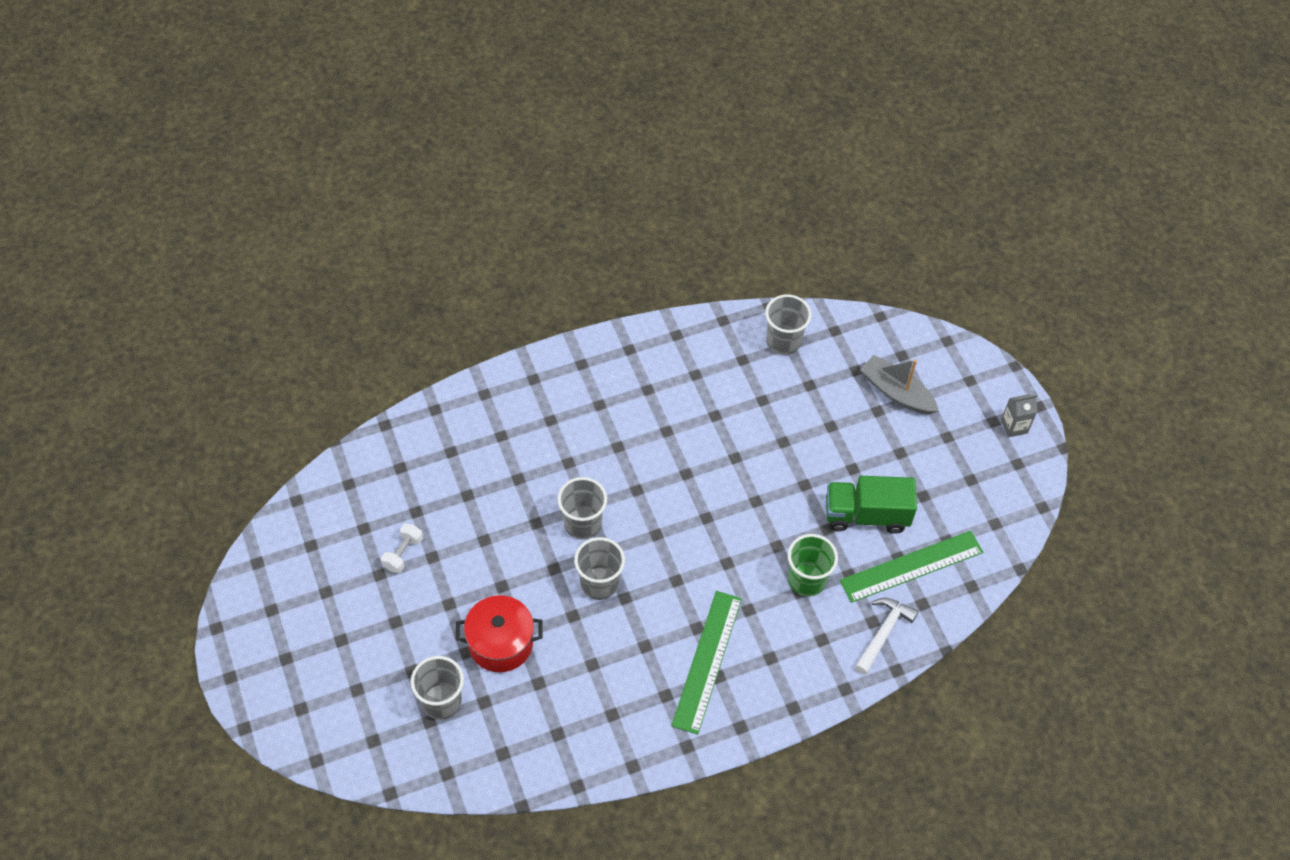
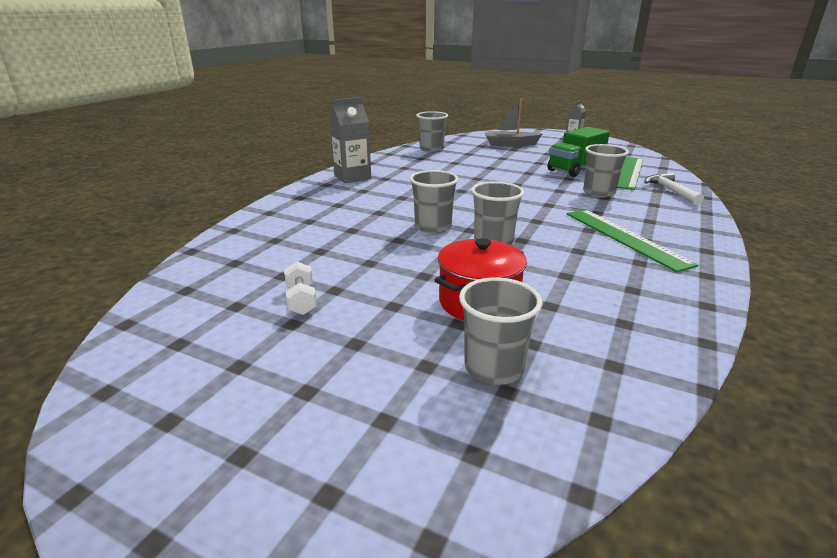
camera: 40 degrees left, 30 degrees down
green cup [788,534,838,596] -> grey cup [583,144,629,198]
none -> grey carton [329,97,371,183]

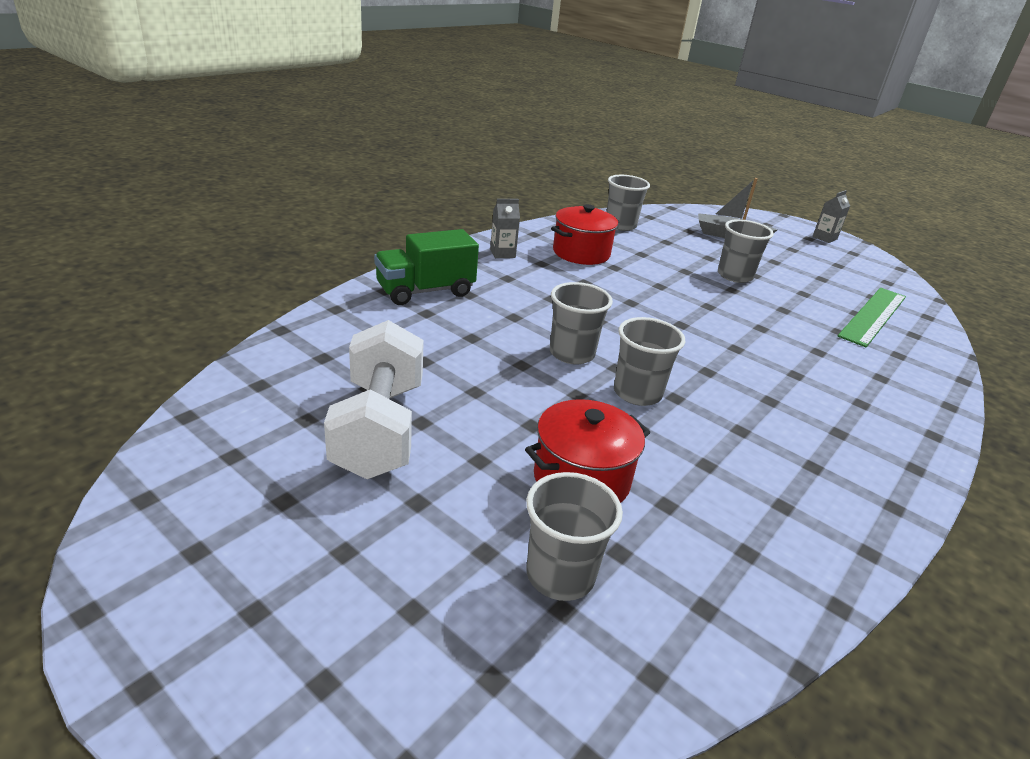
camera: 10 degrees right, 5 degrees up
white dumbbell [284,261,317,315] -> white dumbbell [324,320,424,479], size x2.31
grey carton [329,97,371,183] -> grey carton [490,199,520,258], size x0.59
green truck [548,127,610,177] -> green truck moved to [374,229,479,305]
green ruler [567,209,699,272] -> none
grey cup [583,144,629,198] -> grey cup moved to [718,219,774,283]
white hammer [644,173,704,205] -> none
none -> red pot [551,204,620,265]

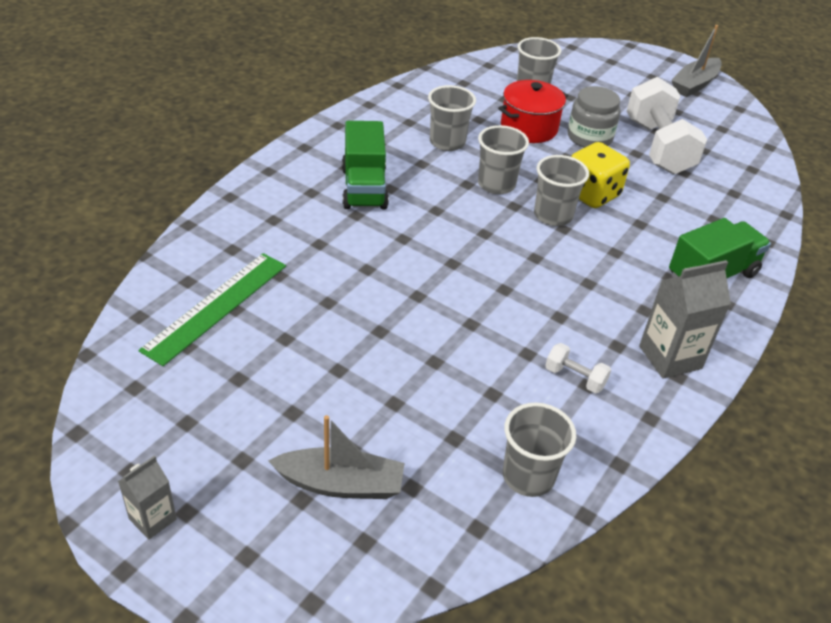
camera: 175 degrees right, 10 degrees up
grey carton [490,199,520,258] -> grey carton [639,260,731,379], size x1.70
red pot [551,204,620,265] -> white dumbbell [545,343,611,393]
grey cup [718,219,774,283] -> grey cup moved to [428,85,476,151]
none -> green truck [342,121,389,209]
none -> grey jar [568,86,620,148]
none -> yellow dice [571,142,630,208]
none -> grey boat [671,25,722,97]

